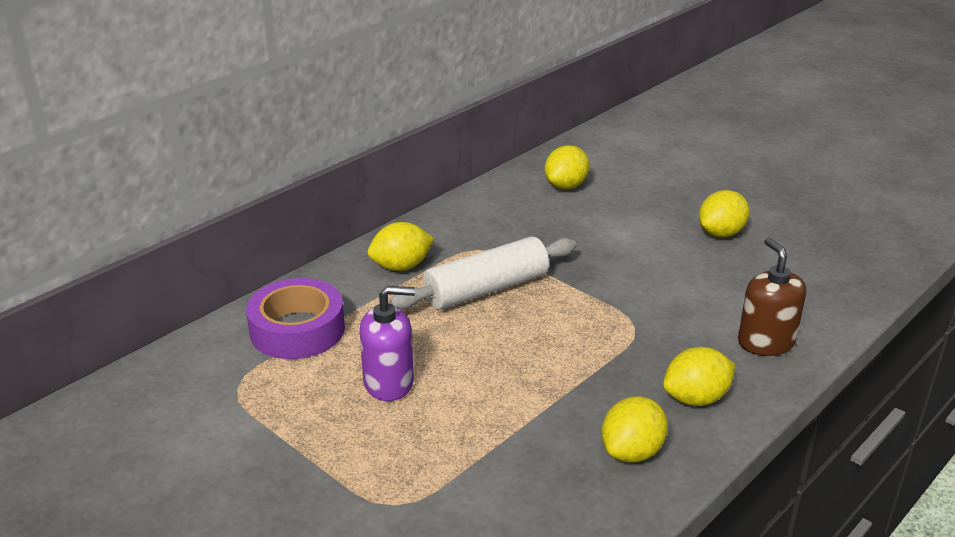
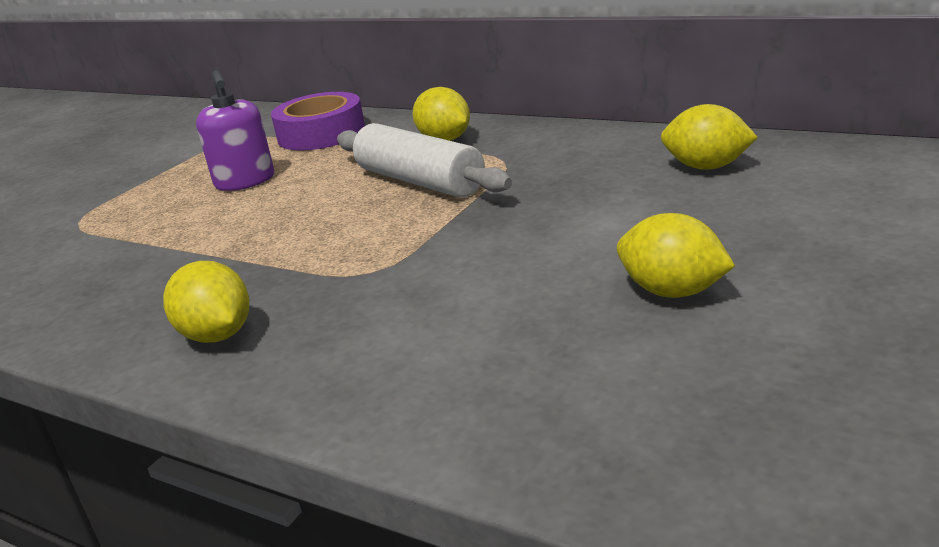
camera: 80 degrees right, 5 degrees down
yellow lemon [602,396,668,463] -> none
brown soap dispenser [738,238,806,356] -> none

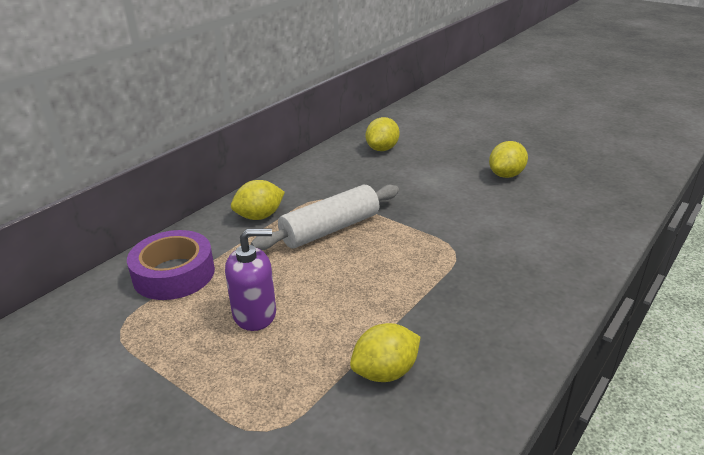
camera: 85 degrees left, 5 degrees up
yellow lemon [163,261,249,343] -> yellow lemon moved to [350,323,421,382]

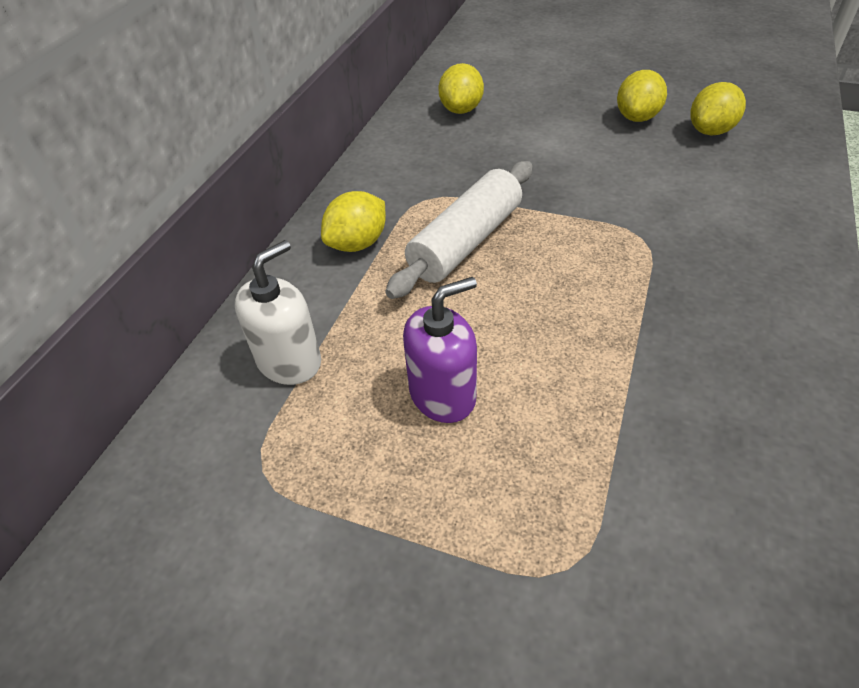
camera: 15 degrees left, 15 degrees up
purple tape [127,230,215,300] -> white soap dispenser [235,240,321,385]
yellow lemon [350,323,421,382] -> yellow lemon moved to [690,82,746,135]

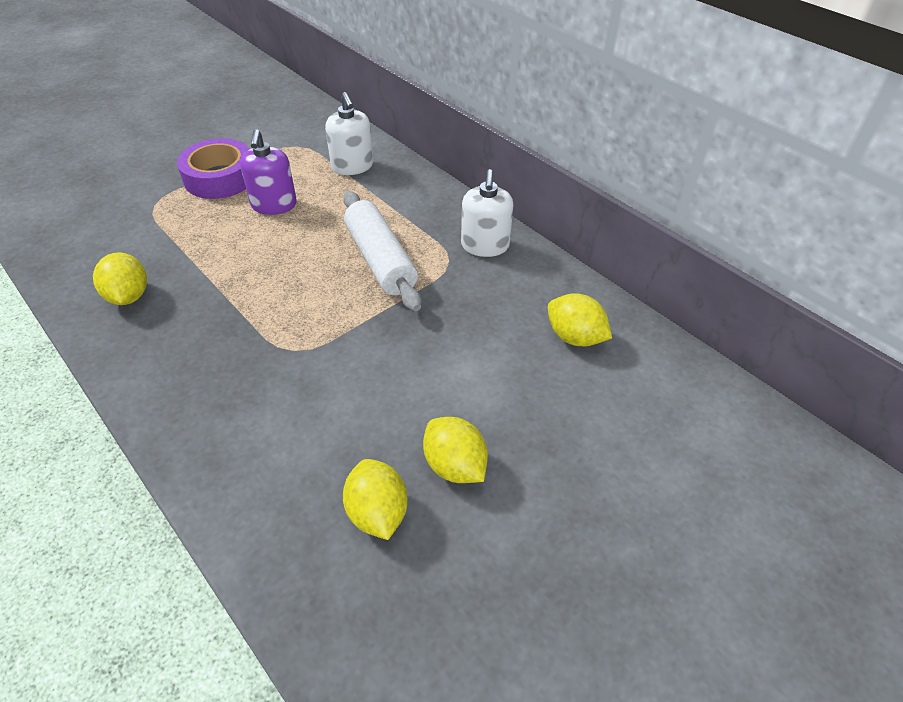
camera: 115 degrees right, 0 degrees up
yellow lemon [321,191,386,252] -> yellow lemon moved to [93,252,147,305]
none -> purple tape [177,138,249,199]
none -> white soap dispenser [461,169,513,257]

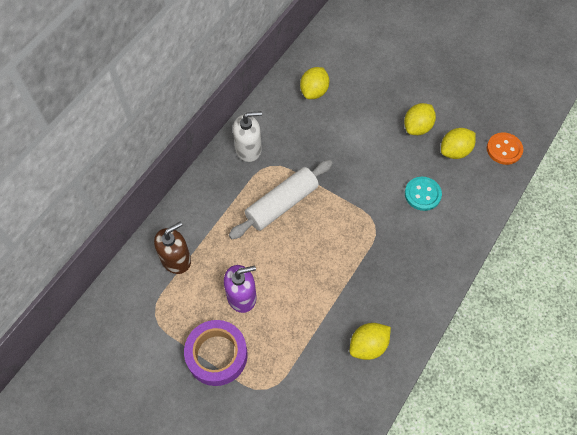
camera: 105 degrees left, 15 degrees up
white soap dispenser [325,92,373,175] -> brown soap dispenser [154,222,191,274]
none -> turquoise button [405,177,442,211]
none -> orange button [487,132,523,165]

